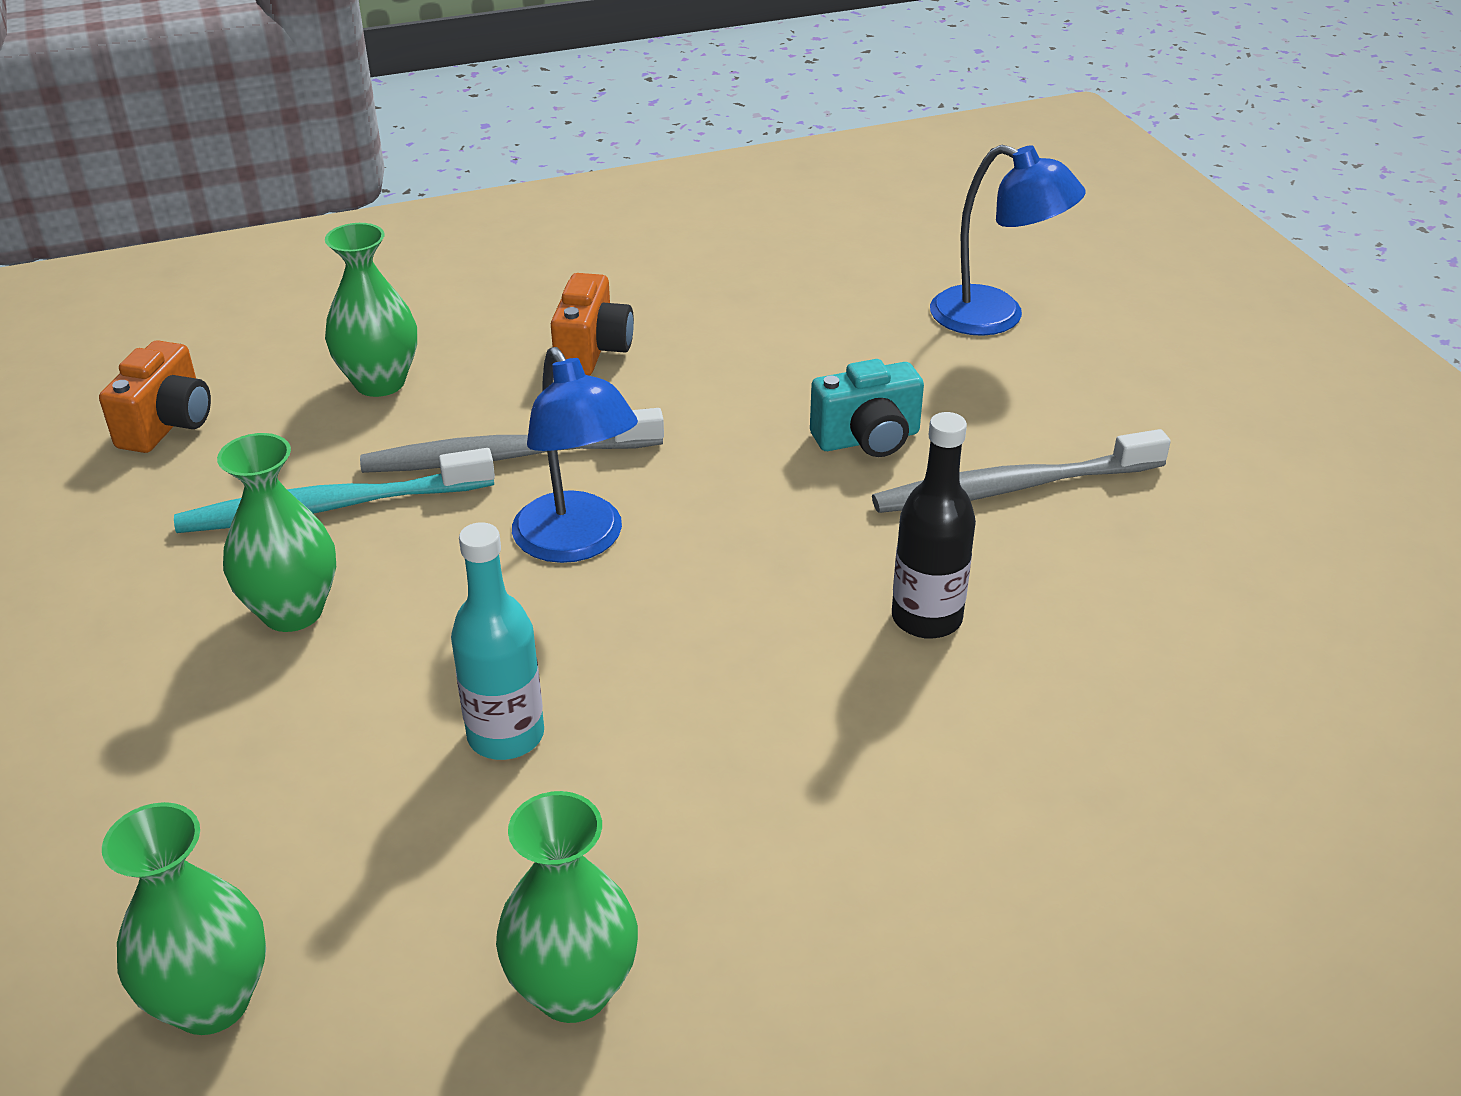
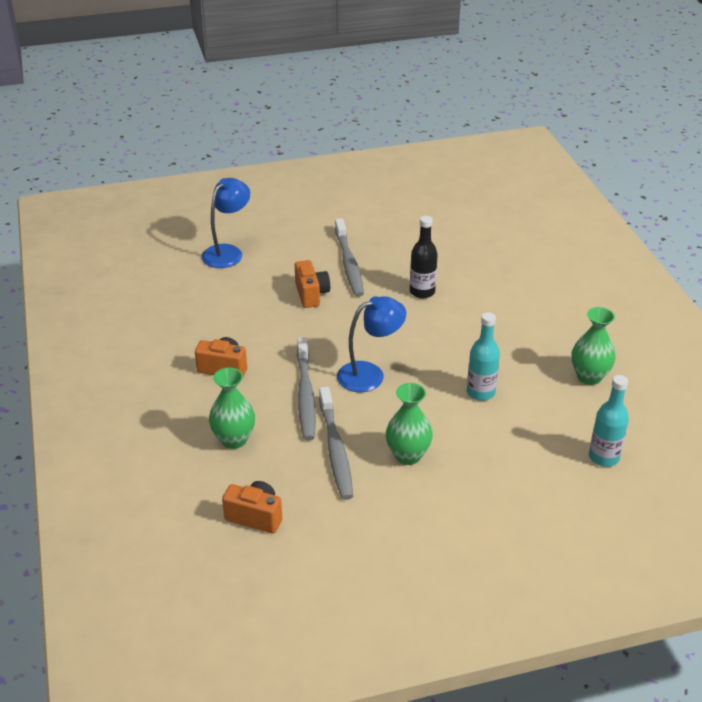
camera: 85 degrees left, 0 degrees up
green vase [102,802,266,1035] -> turquoise bottle [589,375,629,467]
turquoise toothbrush [174,448,495,533] -> grey toothbrush [319,387,353,500]
turquoise camera [810,359,924,457] -> orange camera [295,260,330,308]

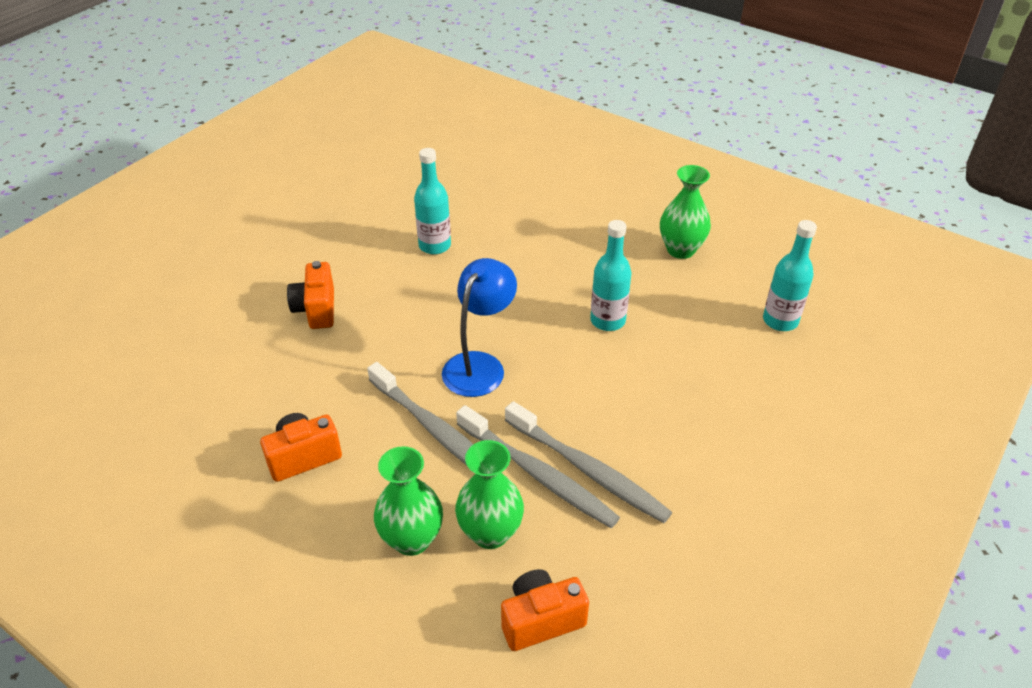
camera: 40 degrees left, 5 degrees up
blue lamp [202,178,250,268] -> none
orange camera [295,260,330,308] -> orange camera turned 135 degrees counterclockwise [287,261,334,329]
grey toothbrush [335,219,364,297] -> grey toothbrush moved to [505,401,672,523]
green vase [386,383,433,465] -> green vase moved to [455,440,524,549]
black bottle [410,216,438,299] -> turquoise bottle [414,148,451,255]

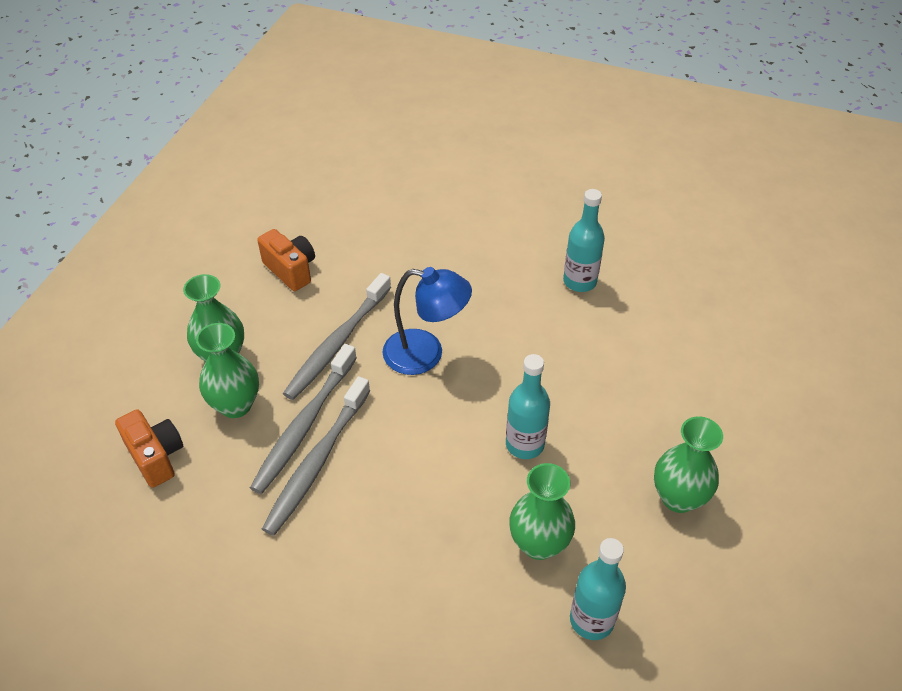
camera: 75 degrees right, 5 degrees up
orange camera [287,261,334,329] -> none
none -> green vase [509,463,575,560]

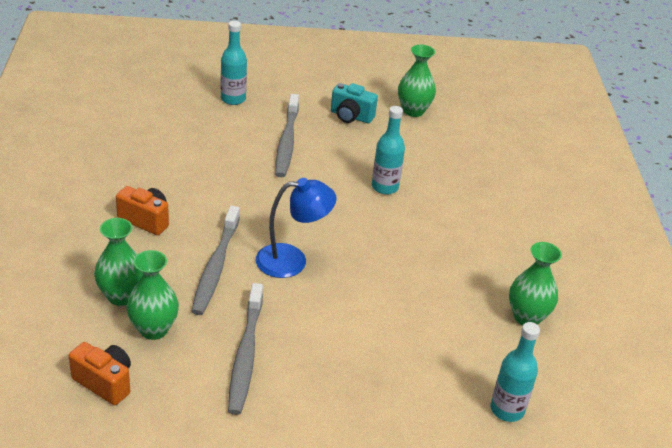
camera: 25 degrees left, 10 degrees down
grey toothbrush [250,344,357,494] -> grey toothbrush moved to [275,94,299,177]
turquoise bottle [506,354,550,459] -> turquoise bottle moved to [221,21,247,105]
green vase [509,463,575,560] -> green vase moved to [398,45,436,117]
none -> turquoise camera [331,83,378,123]

